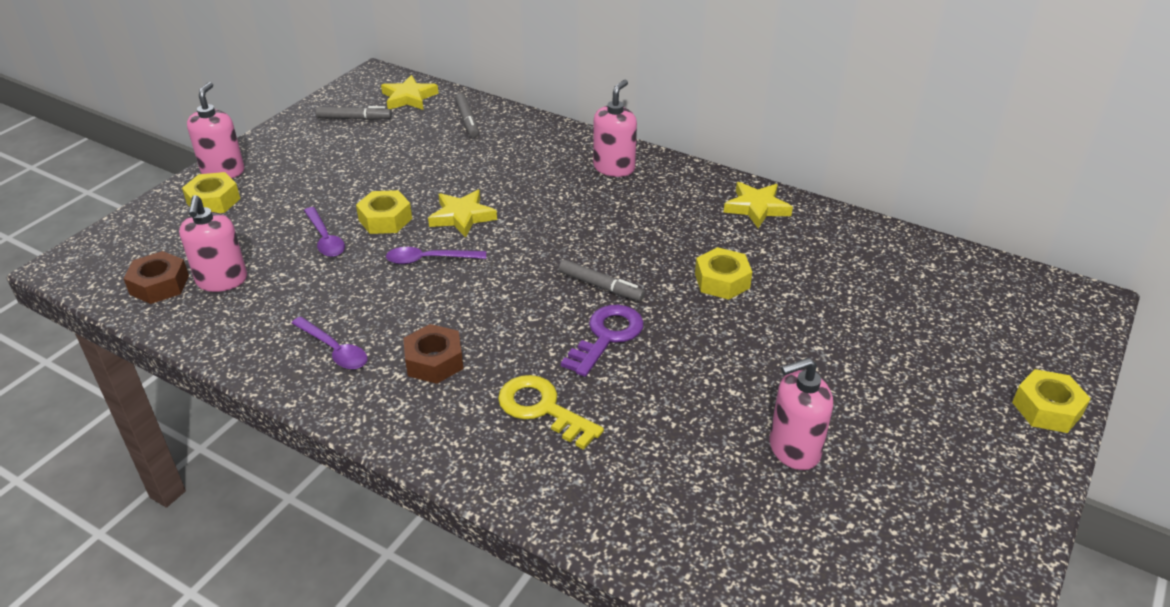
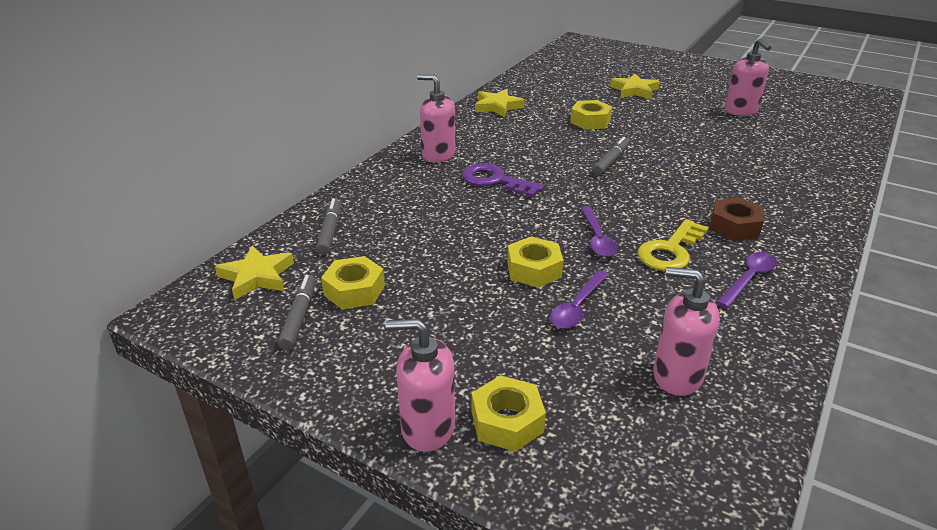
camera: 90 degrees left, 5 degrees down
brown nut [123,251,189,304] -> none
pink soap dispenser [179,195,247,292] -> pink soap dispenser turned 150 degrees counterclockwise [653,267,720,396]
purple spoon [304,207,345,257] -> purple spoon turned 150 degrees clockwise [550,270,609,329]
yellow star [428,190,497,238] -> yellow star moved to [610,73,660,99]
grey marker [455,93,479,138] -> grey marker turned 75 degrees counterclockwise [316,198,340,255]
yellow key [498,375,604,450] -> yellow key moved to [638,219,709,271]
purple key [561,305,644,377] -> purple key moved to [462,163,544,198]
yellow nut [1012,369,1091,433] -> yellow nut moved to [321,256,385,309]

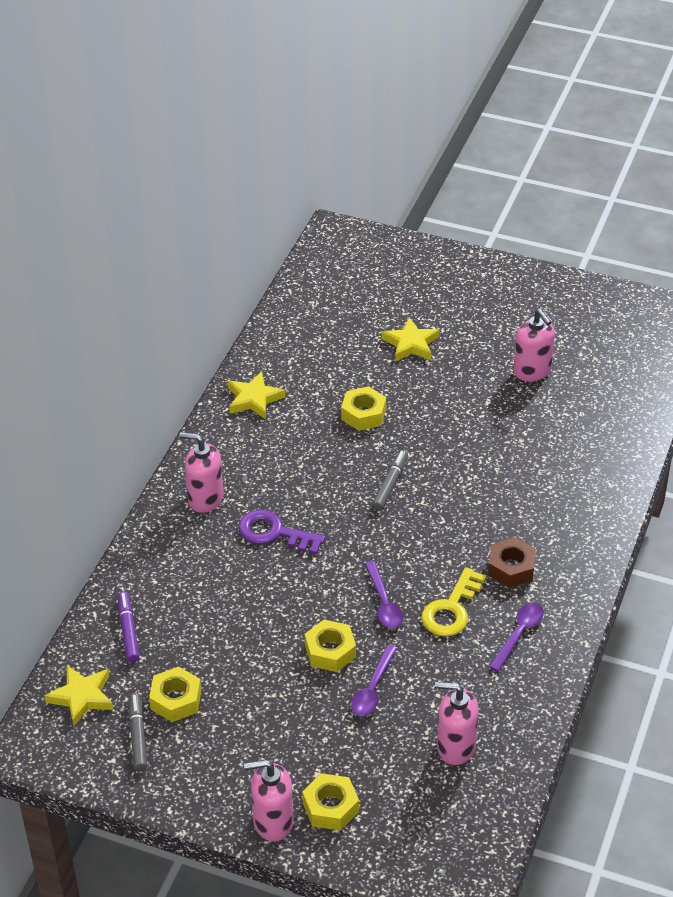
camera: 10 degrees left, 10 degrees up
grey marker [316,198,340,255] -> purple marker [118,591,140,663]

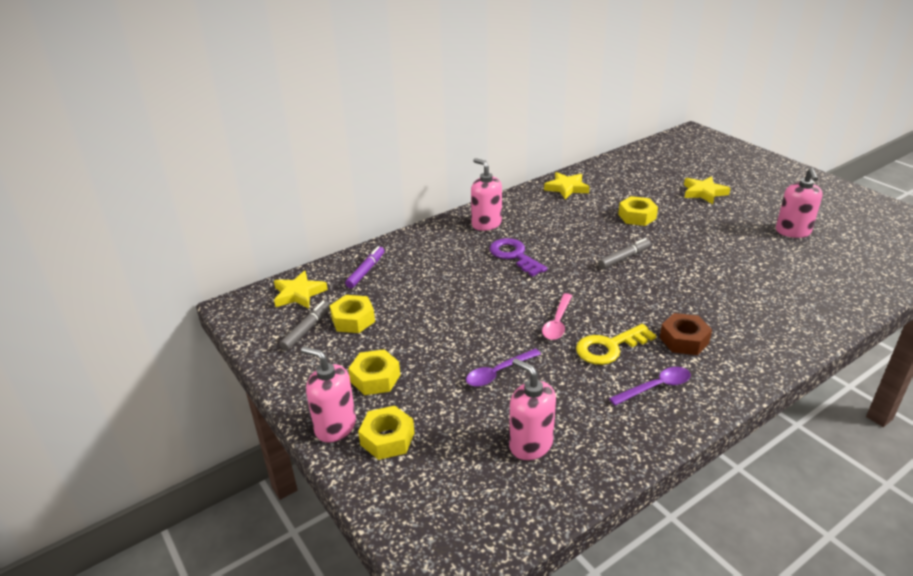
camera: 35 degrees right, 10 degrees down
yellow nut [305,619,356,672] -> yellow nut moved to [348,349,400,395]
purple spoon [365,561,403,628] -> pink spoon [542,293,572,340]

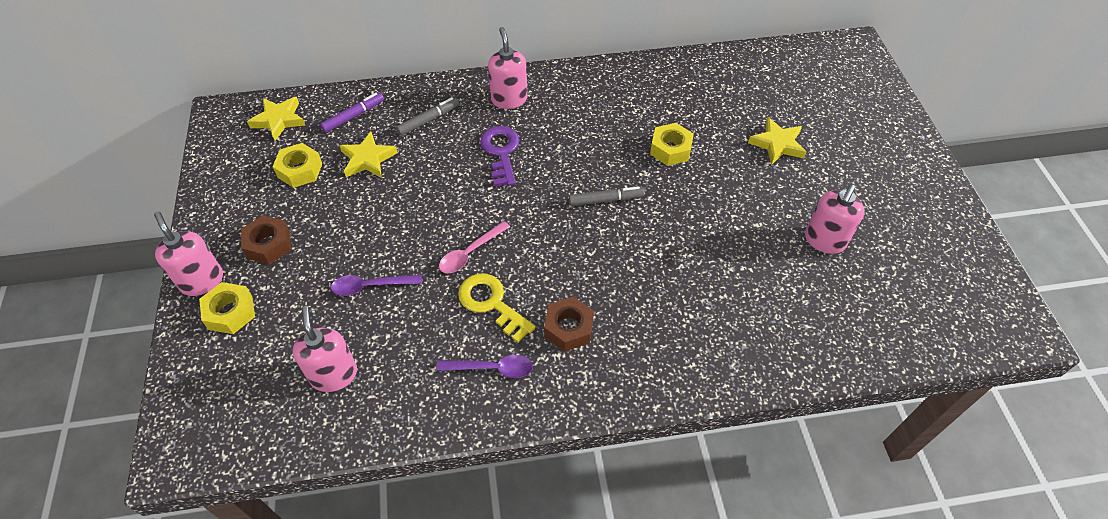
camera: 25 degrees right, 20 degrees up
grey marker [279,301,330,351] -> grey marker moved to [396,97,459,136]
yellow nut [348,349,400,395] -> brown nut [241,216,291,264]
yellow star [544,172,589,199] -> yellow star moved to [339,131,398,178]
yellow key [576,324,656,365] -> yellow key turned 45 degrees clockwise [458,274,536,343]

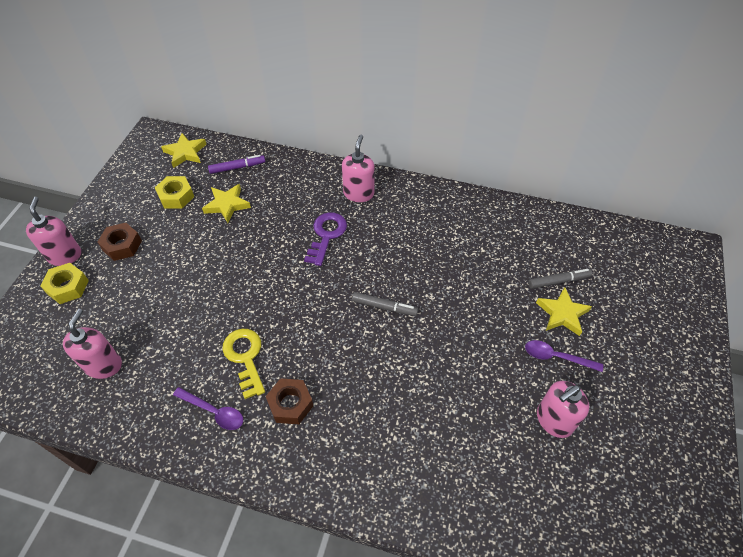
camera: 25 degrees right, 0 degrees up
purple spoon [331,275,422,296] -> purple spoon moved to [525,340,603,372]
grey marker [396,97,459,136] -> grey marker moved to [528,269,592,289]
pink spoon [439,221,510,273] -> none
yellow nut [650,123,694,166] -> none

